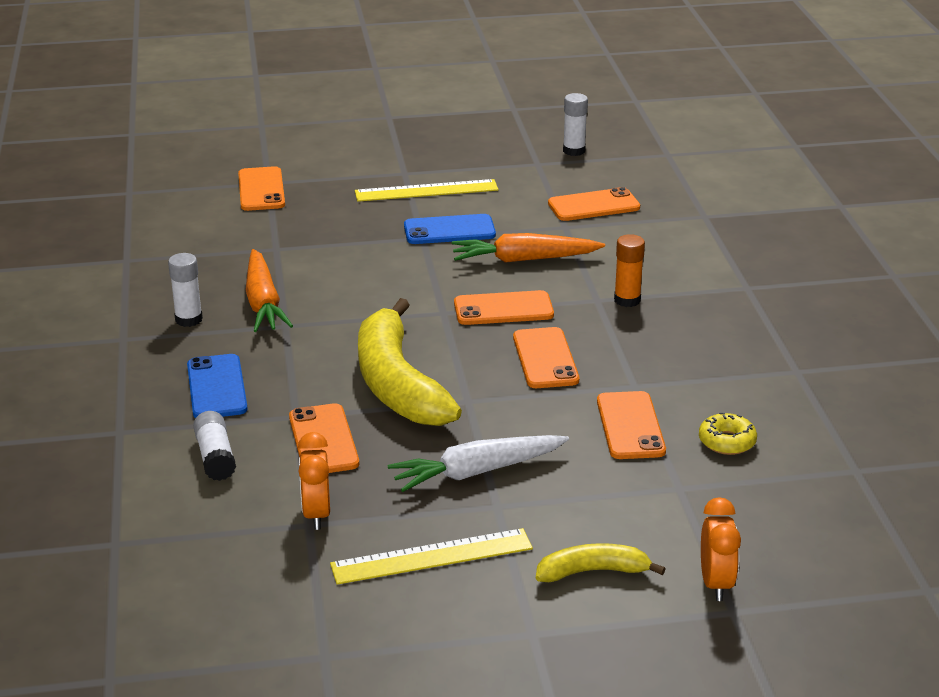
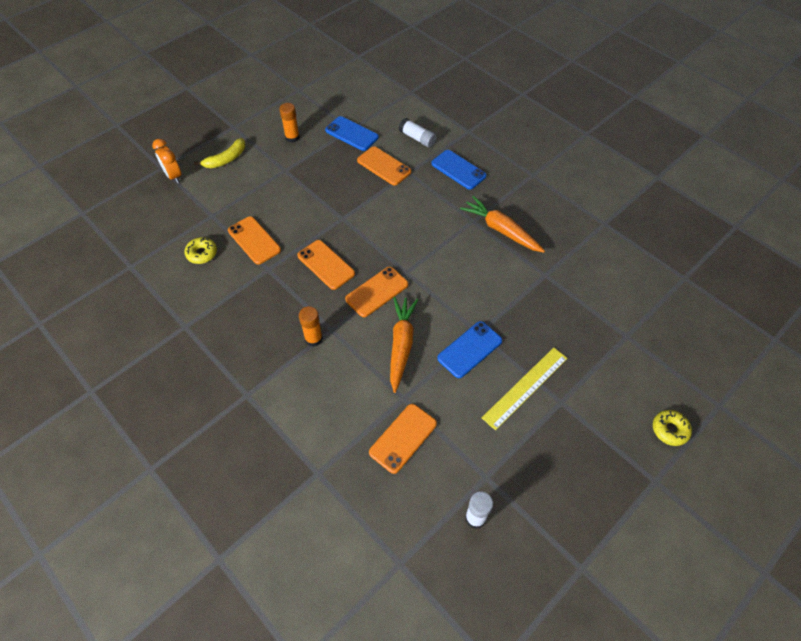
camera: 145 degrees right, 25 degrees up
white glue stick [168,253,203,327] -> none
orange phone [238,166,285,211] -> none
orange clock [298,432,330,530] -> blue phone [325,116,379,151]
yellow ruler [330,528,533,585] -> orange glue stick [279,103,300,143]
yellow banana [358,298,462,426] -> none
white carrot [388,435,569,492] -> none
orange carrot [452,233,605,263] -> orange carrot turned 45 degrees counterclockwise [390,297,418,393]
none -> yellow donut [653,410,692,446]

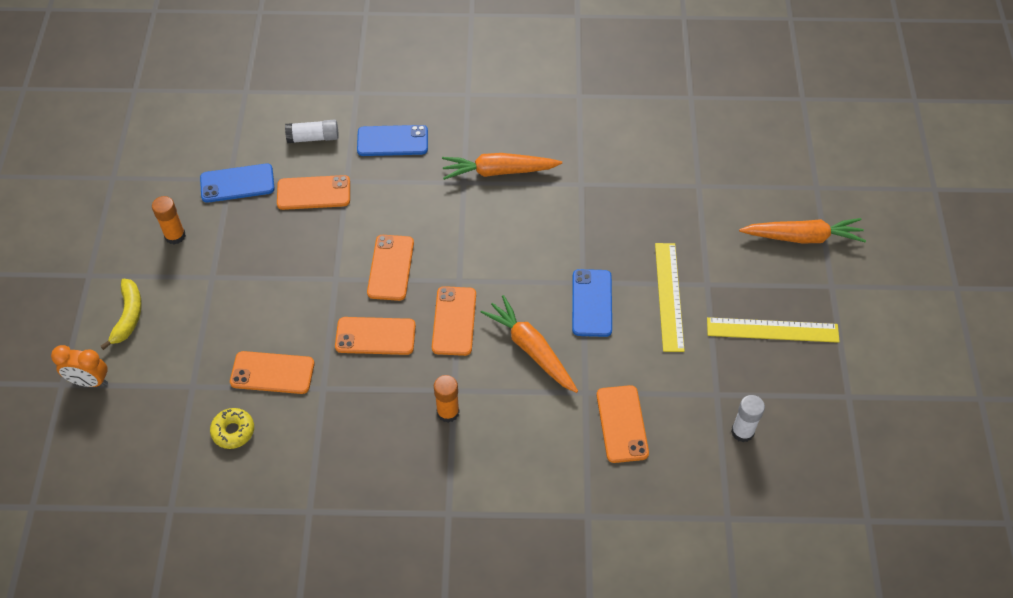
camera: 45 degrees left, 0 degrees up
yellow donut [653,410,692,446] -> orange carrot [739,218,866,243]
none -> orange phone [367,235,414,301]
none -> yellow ruler [707,317,840,343]

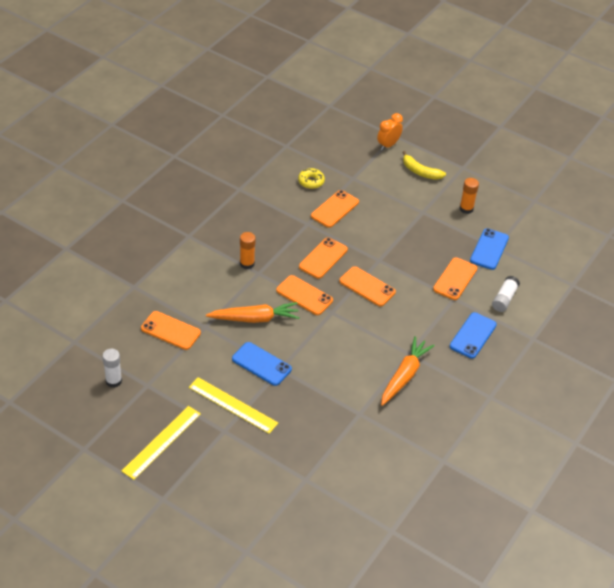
camera: 120 degrees right, 10 degrees down
orange carrot [739,218,866,243] -> none

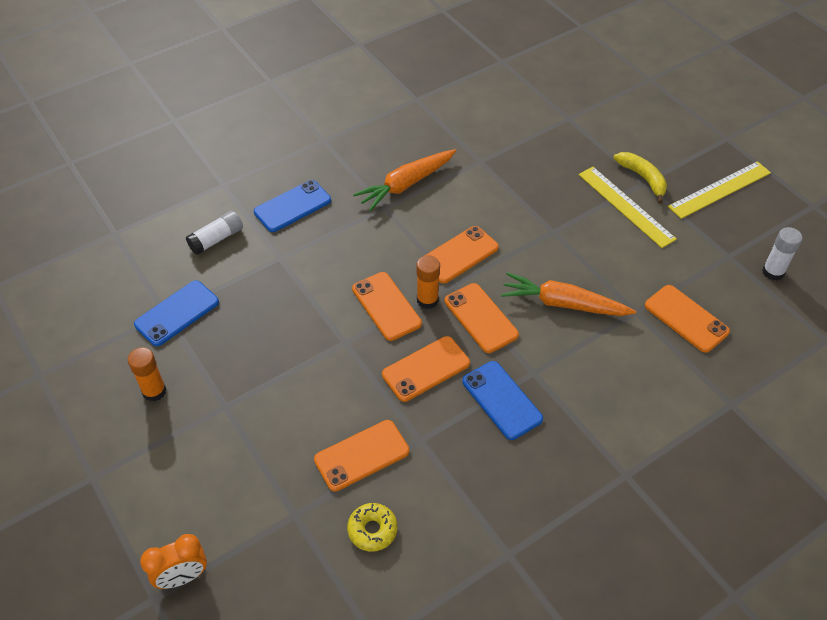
camera: 155 degrees left, 5 degrees up
blue phone [232,342,292,386] -> blue phone moved to [462,361,543,440]
orange glue stick [240,232,256,269] -> orange glue stick moved to [417,255,440,309]
yellow banana [402,151,446,180] -> yellow banana moved to [613,152,667,204]
orange phone [433,257,477,300] -> orange phone moved to [425,226,499,283]

